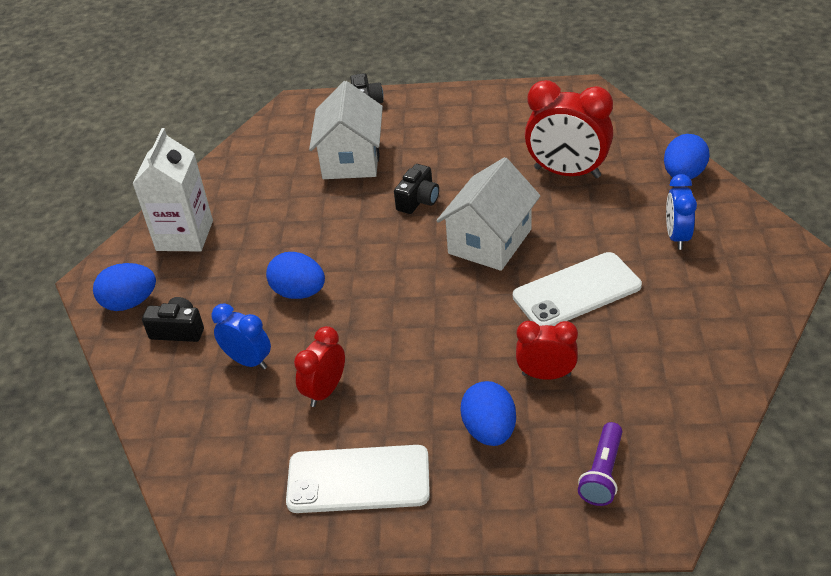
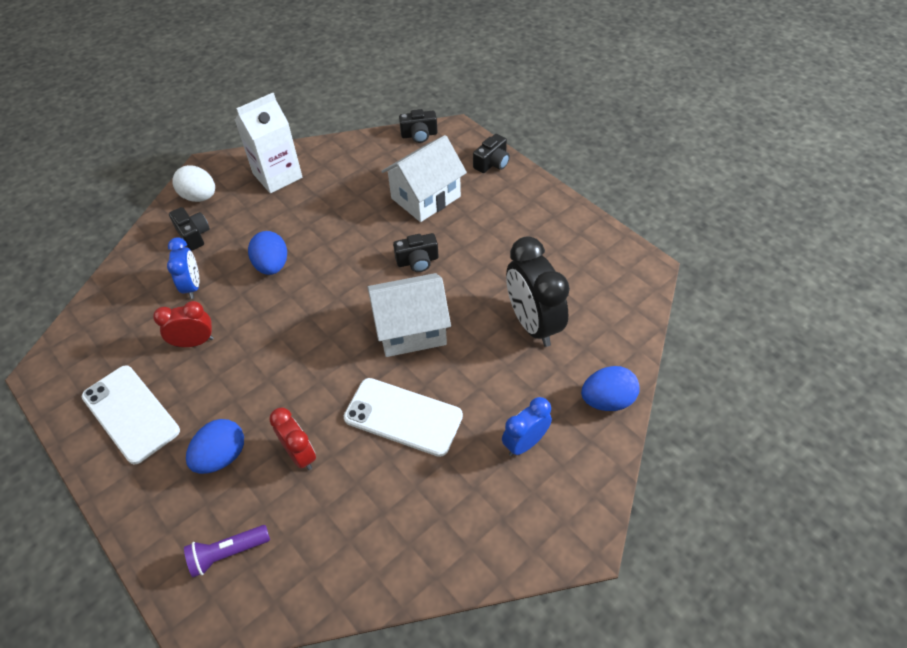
camera: 45 degrees right, 10 degrees up
blue egg [93,263,156,311] -> white egg [172,165,215,202]
red clock [525,80,613,178] -> black clock [506,236,570,347]
none -> black camera [399,109,437,143]

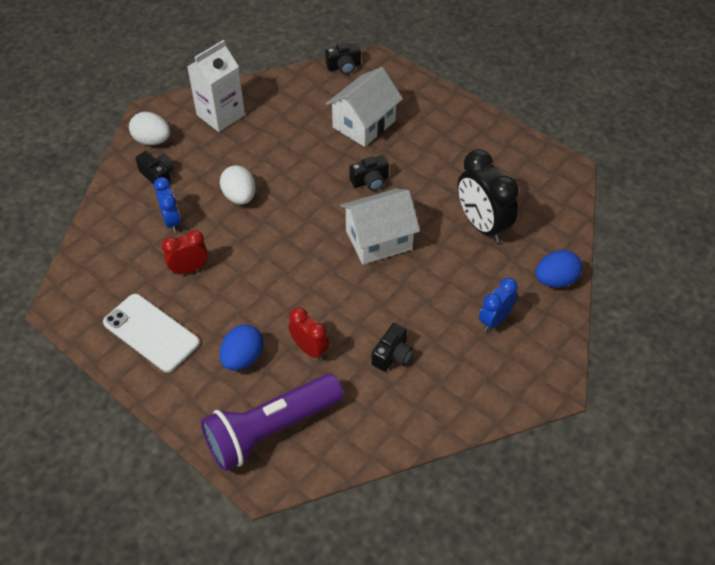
camera: 10 degrees left, 0 degrees up
purple flashlight [184,525,270,577] -> purple flashlight [201,374,344,471], size x2.13
blue egg [248,231,287,275] -> white egg [220,165,256,205]
white phone [344,378,463,457] -> none
black camera [473,134,510,173] -> black camera moved to [371,323,413,371]

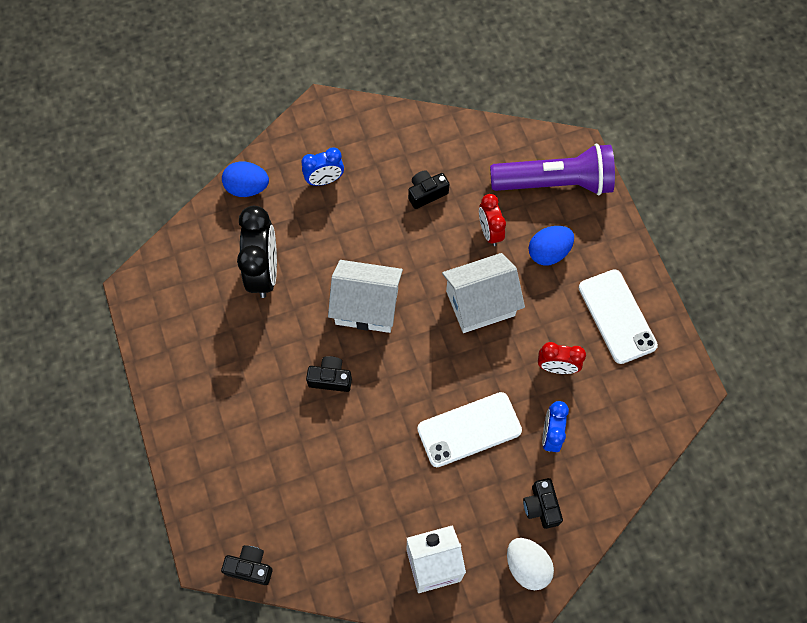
camera: 150 degrees left, 15 degrees up
white egg [220,165,256,205] -> white phone [417,392,522,467]
white house [326,67,403,147] -> white house moved to [442,253,525,333]

